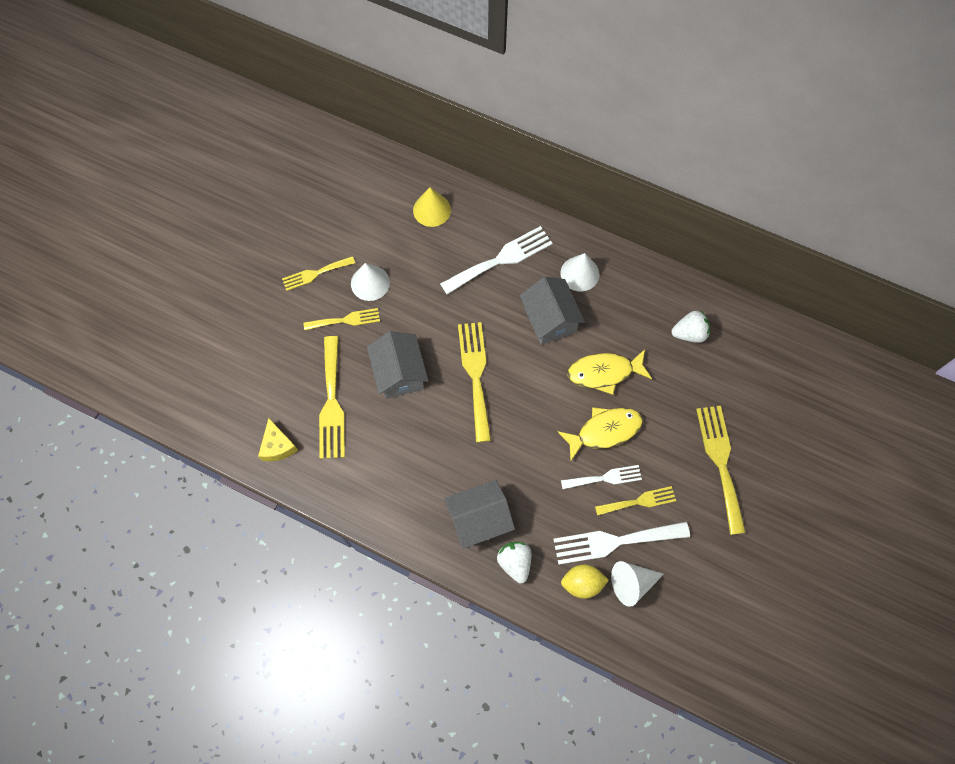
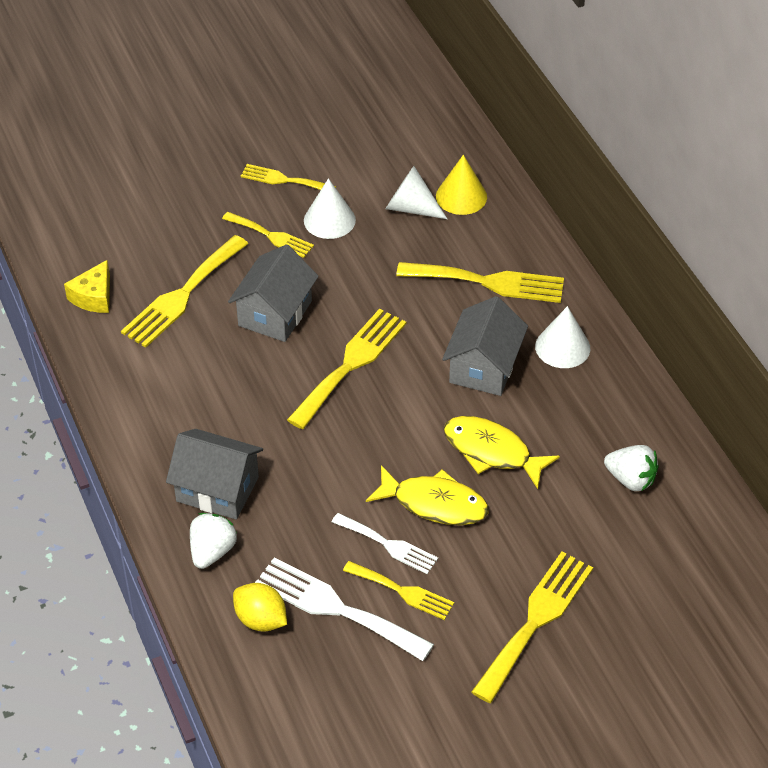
camera: 40 degrees right, 20 degrees down
white fork [440,226,553,294] -> yellow fork [396,262,564,303]
white cone [611,561,664,607] -> white cone moved to [386,166,447,219]

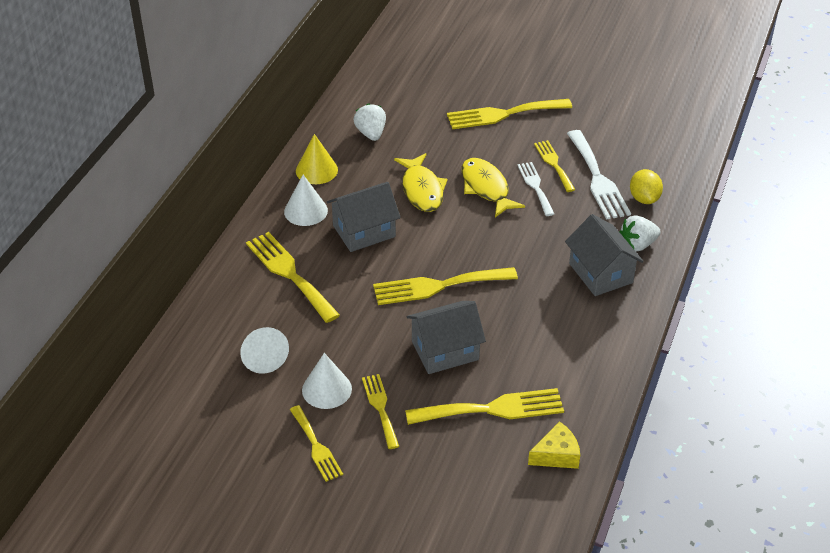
camera: 135 degrees left, 5 degrees down
yellow cone [436,155,487,215] -> yellow cone moved to [296,134,338,184]

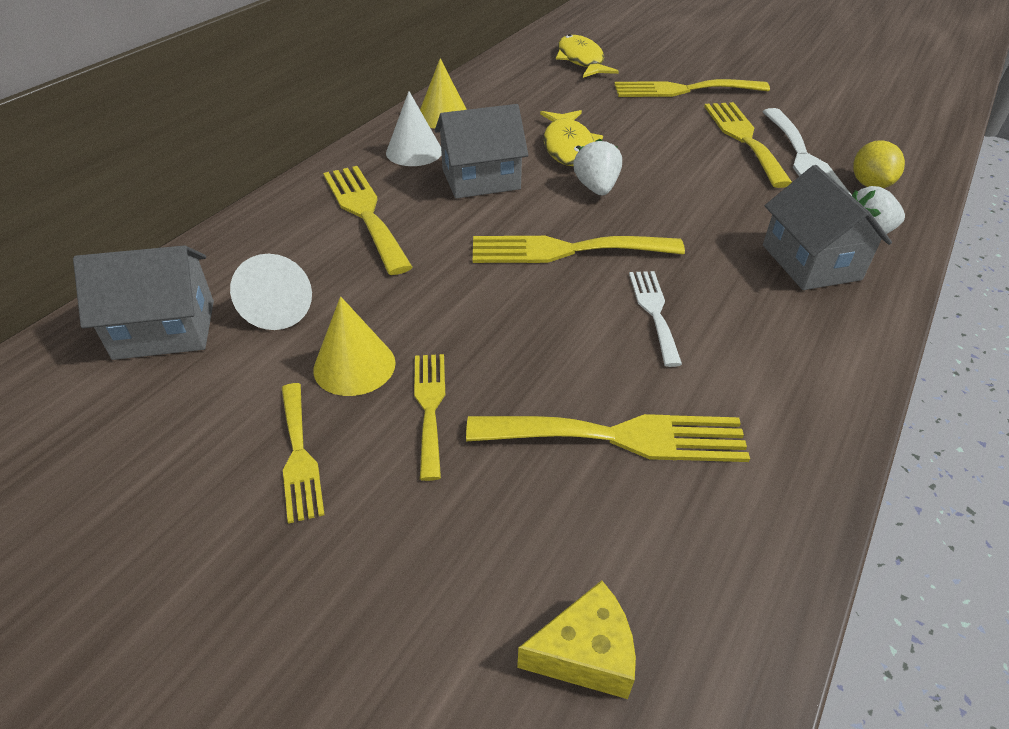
camera: 10 degrees right, 0 degrees up
white cone [302,353,352,409] -> yellow cone [313,296,396,396]
white strawberry [354,103,386,141] -> white strawberry moved to [573,139,622,195]
grey house [407,301,486,374] -> grey house moved to [73,245,214,360]
yellow fish [461,158,525,218] -> yellow fish moved to [556,34,619,78]
white fork [517,162,554,216] -> white fork moved to [629,271,682,367]
yellow cheese [528,421,580,469] -> yellow cheese moved to [517,580,636,699]
yellow fork [534,140,575,192] -> yellow fork [704,102,792,188], size x1.64

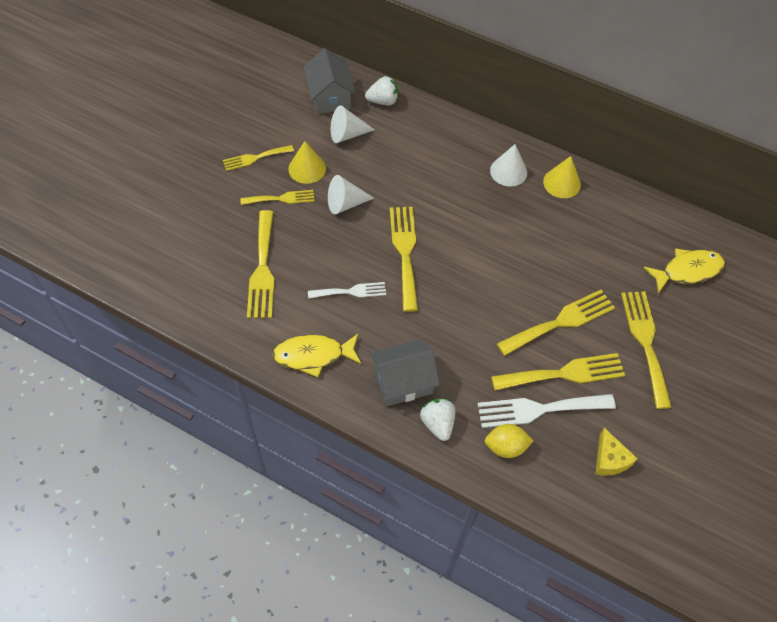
camera: 85 degrees right, 15 degrees up
yellow fork [323,166,413,275] -> yellow fork moved to [497,290,615,356]
grey house [435,104,528,199] -> none
yellow cheese [517,580,636,699] -> yellow cheese moved to [595,428,638,476]
yellow fish [540,110,603,166] -> yellow fish moved to [272,334,361,377]
white strawberry [573,139,622,195] -> white strawberry moved to [365,76,398,105]
none -> white cone [328,175,374,214]

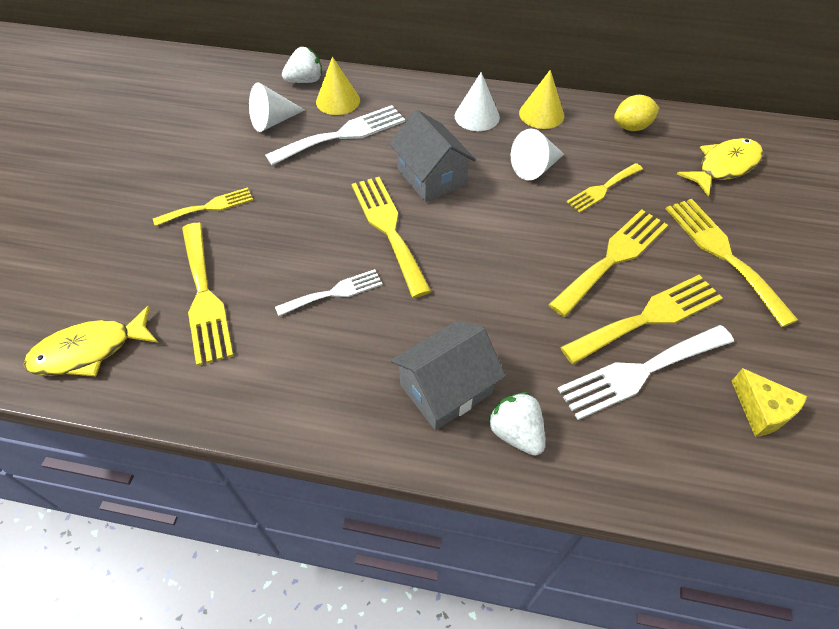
camera: 15 degrees left, 5 degrees down
yellow fork [223,145,294,171] -> yellow fork moved to [567,163,643,213]
yellow fish [272,334,361,377] -> yellow fish moved to [24,305,158,376]
yellow cone [288,141,326,184] -> yellow cone moved to [316,56,360,115]
grey house [304,48,356,114] -> grey house moved to [390,110,476,203]
white cone [328,175,374,214] -> white cone moved to [511,129,564,180]
yellow lemon [485,424,533,458] -> yellow lemon moved to [614,95,659,131]
none -> white fork [265,105,405,165]

